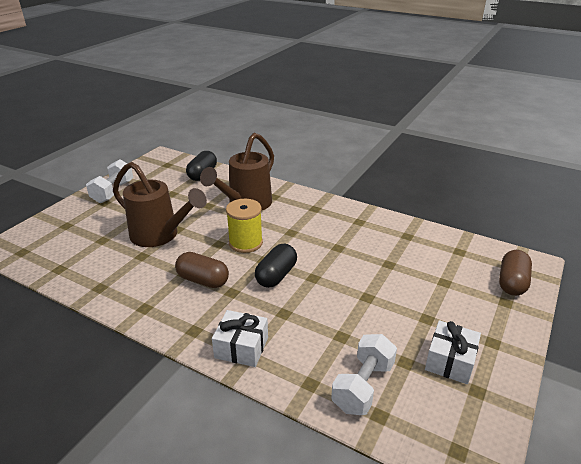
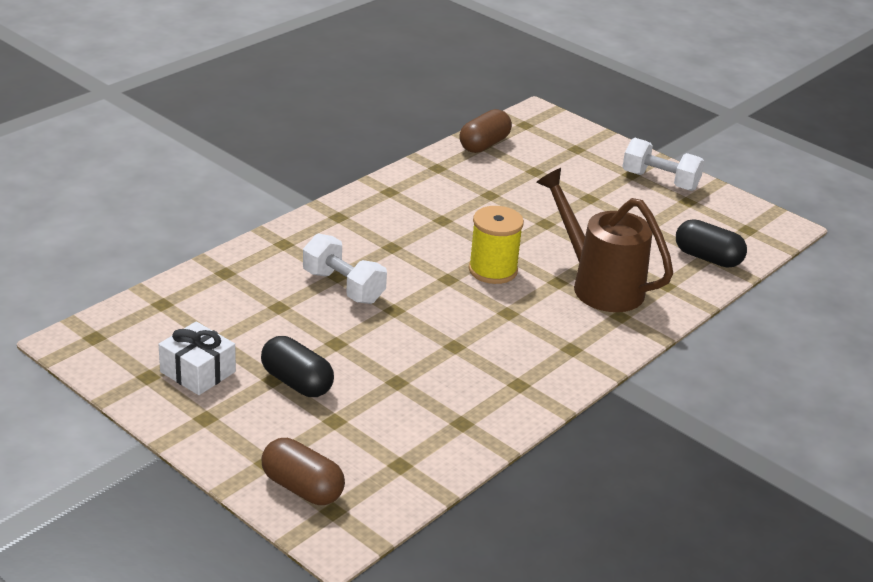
camera: 100 degrees right, 0 degrees up
brown watering can [113,162,207,247] -> none
brown capsule [175,252,229,288] -> brown capsule moved to [459,109,512,153]
white gift [212,310,268,367] -> none
black capsule [255,243,297,288] -> black capsule moved to [261,336,334,397]
white dumbbell [331,334,397,415] -> white dumbbell moved to [303,233,387,304]

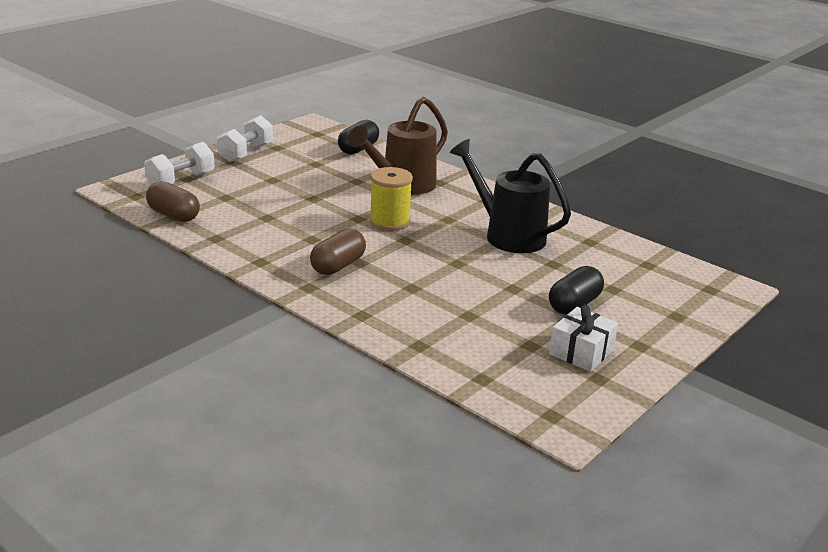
camera: 90 degrees left, 5 degrees down
brown capsule [261,438,345,505] -> brown capsule moved to [310,228,366,275]
white dumbbell [303,233,387,304] -> white dumbbell moved to [144,142,215,185]
none -> black watering can [450,139,571,253]

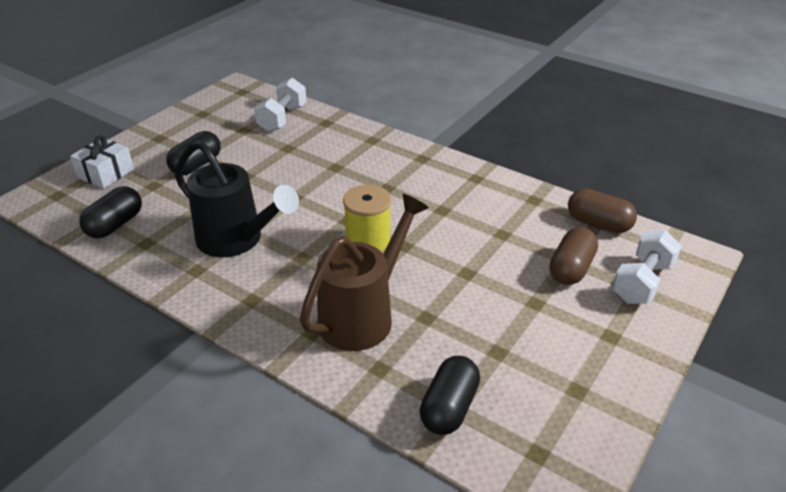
camera: 175 degrees right, 10 degrees up
white dumbbell [217,115,273,162] -> white dumbbell moved to [254,78,307,132]
brown capsule [310,228,366,275] -> brown capsule moved to [549,227,598,285]
white gift [549,305,618,372] -> white gift moved to [70,135,134,189]
none -> black capsule [79,186,142,239]

